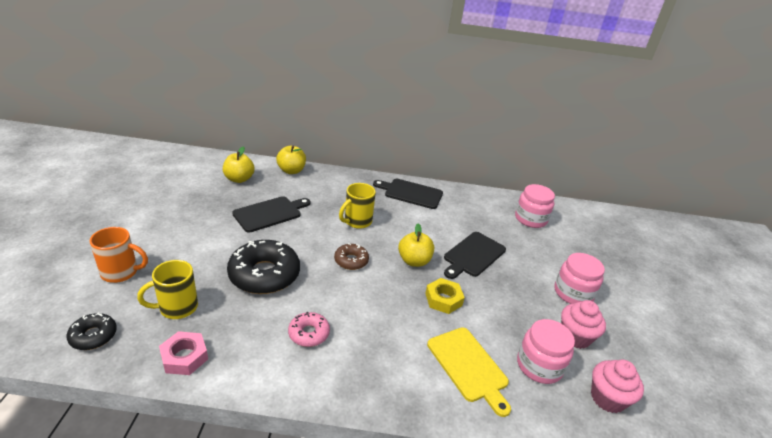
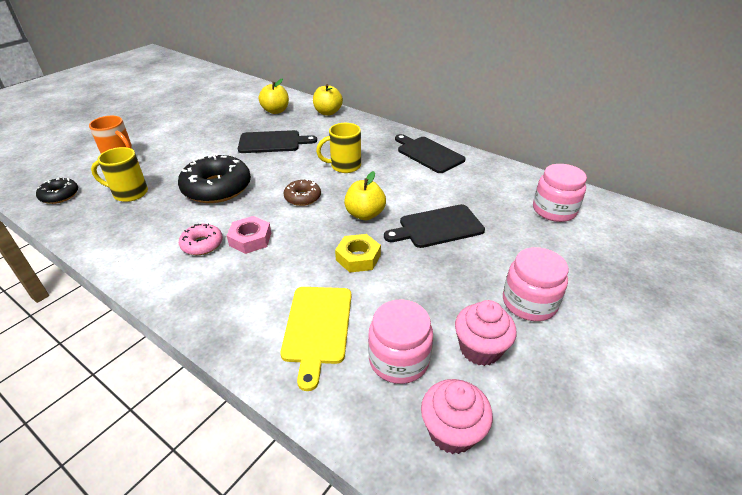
camera: 35 degrees right, 5 degrees up
pink nut [159,331,208,375] -> pink nut moved to [227,216,271,254]

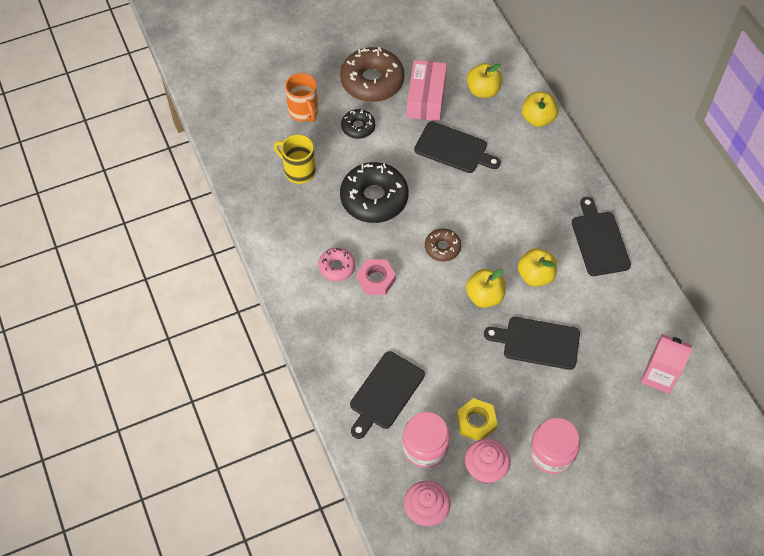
camera: 30 degrees right, 20 degrees up
black donut [36,177,78,204] -> black donut moved to [341,109,375,139]
yellow cutting board [281,287,352,391] -> black cutting board [350,351,425,439]
yellow mug [316,123,361,173] -> none
yellow nut [335,234,381,273] -> yellow nut moved to [457,398,498,441]
pink jar [533,164,587,222] -> pink carton [641,334,692,394]
none -> brown donut [340,47,405,102]
none -> pink box [407,60,447,121]
none -> yellow apple [518,248,557,287]

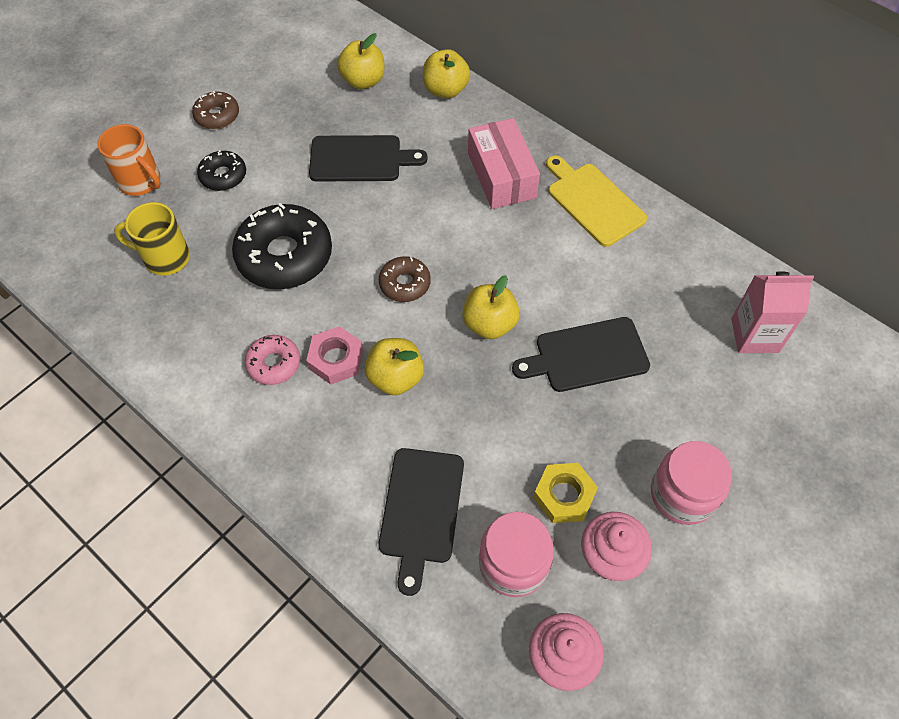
camera: 25 degrees left, 0 degrees up
brown donut [340,47,405,102] -> brown donut [192,91,239,129], size x0.52
pink box [407,60,447,121] -> pink box moved to [468,118,540,209]
yellow apple [518,248,557,287] -> yellow apple moved to [364,338,424,395]
black cutting board [572,197,631,276] -> yellow cutting board [546,156,647,247]

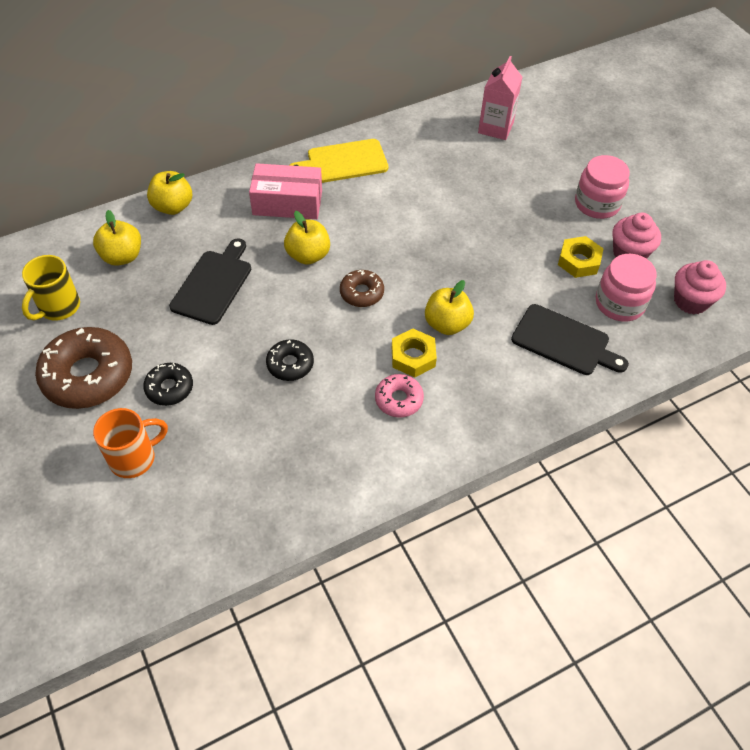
camera: 70 degrees left, 5 degrees down
yellow mug [114,202,190,276] -> yellow mug moved to [22,255,80,321]
brown donut [192,91,239,129] -> brown donut [35,327,132,409], size x1.92
black donut [232,203,332,289] -> black donut [266,340,314,381], size x0.52
pink nut [306,326,363,384] -> yellow nut [392,329,437,377]
yellow apple [462,275,520,339] -> yellow apple moved to [284,211,330,265]
black cutting board [512,317,650,392] -> none

